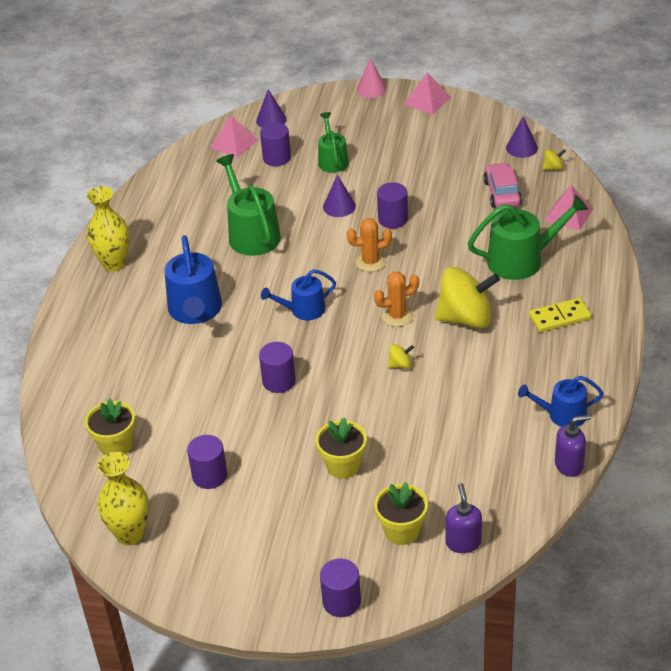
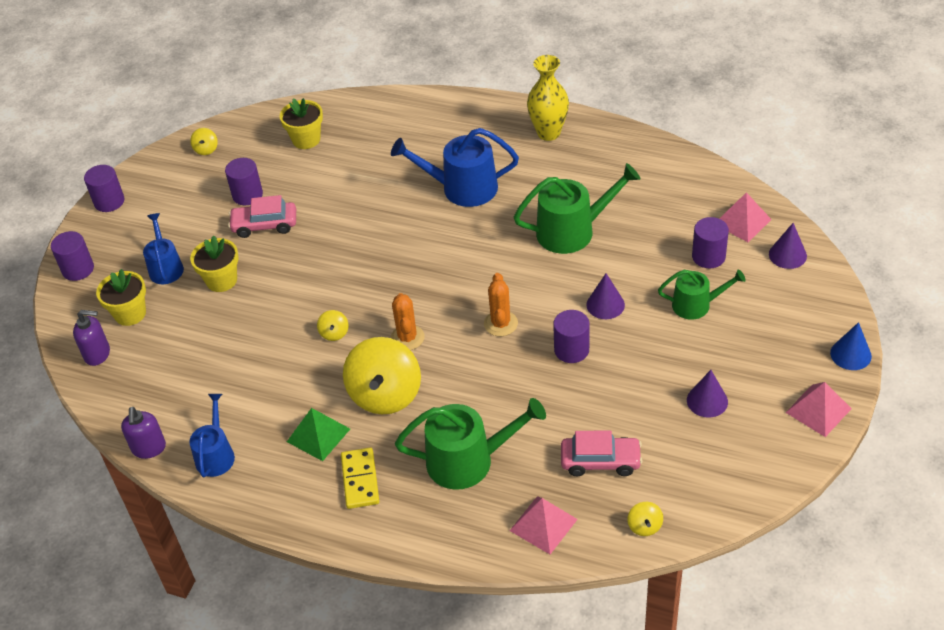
camera: 100 degrees right, 5 degrees up
yellow vase [97,452,149,545] -> yellow spinning top [190,128,218,155]
purple cylinder [259,342,296,393] -> purple cylinder moved to [84,165,125,212]
blue watering can [261,269,336,320] -> blue watering can moved to [143,213,184,284]
pink cone [357,58,387,98] -> blue cone [830,322,872,370]
green watering can [468,195,588,280] -> green watering can turned 90 degrees counterclockwise [395,398,546,490]
purple cone [506,116,538,158] -> purple cone moved to [687,370,728,418]
none -> pink car [228,195,296,238]
none -> green pyramid [287,408,350,461]

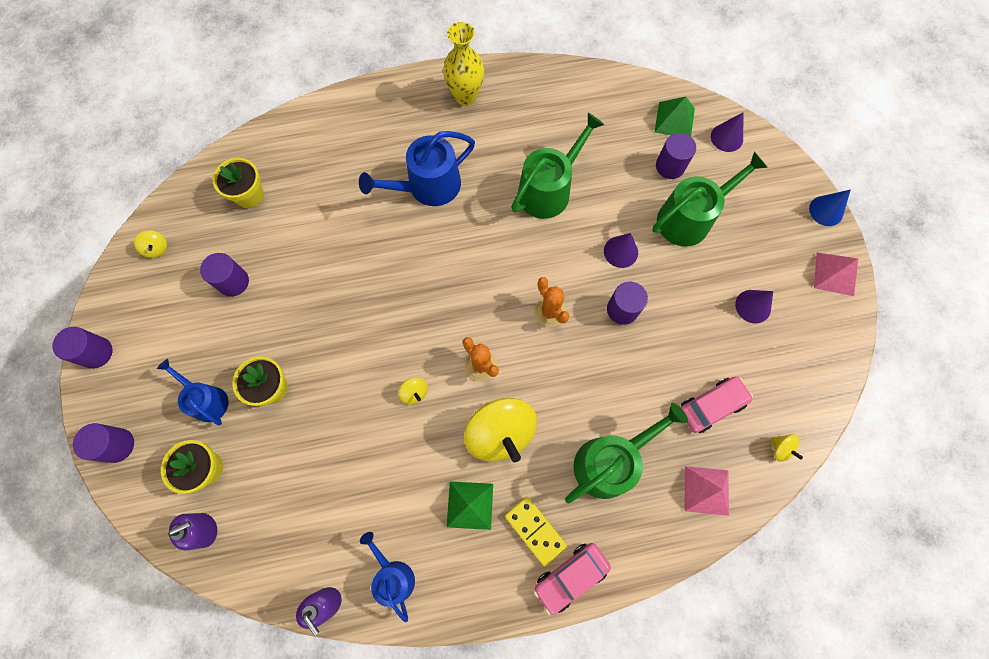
camera: 35 degrees left, 25 degrees up
pink car [228,195,296,238] -> pink car moved to [534,543,611,615]
green watering can [658,269,746,320] -> green watering can [652,152,768,246], size x1.61
pink pyramid [719,192,772,242] -> green pyramid [655,97,695,137]

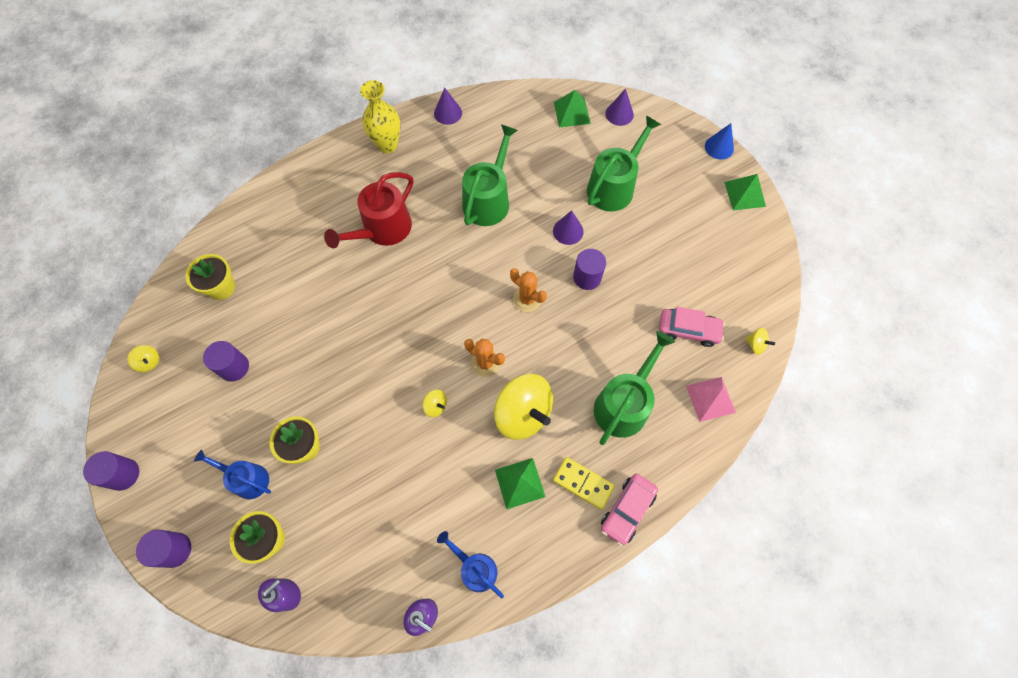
camera: 20 degrees left, 5 degrees down
blue watering can [359,131,475,206] -> red watering can [324,172,413,248]
purple cylinder [656,133,696,179] -> none
pink car [680,377,753,433] -> pink car turned 60 degrees clockwise [659,307,725,347]
purple cone [735,290,773,323] -> purple cone moved to [434,88,462,125]
pink pyramid [814,253,858,296] -> green pyramid [724,174,766,210]

